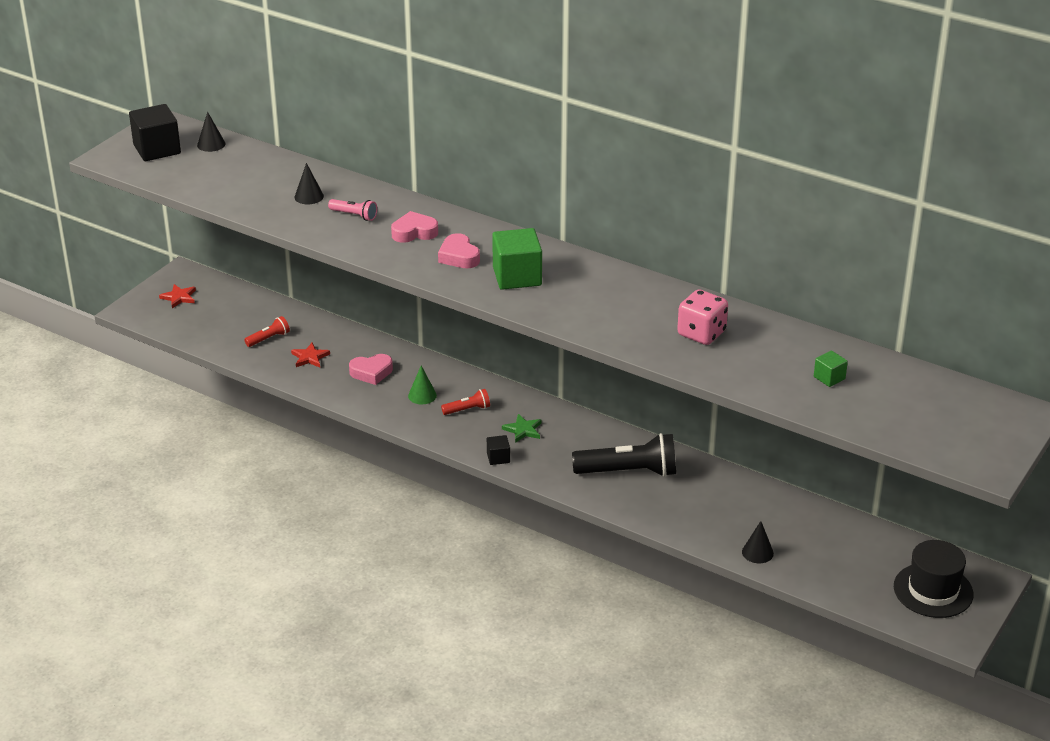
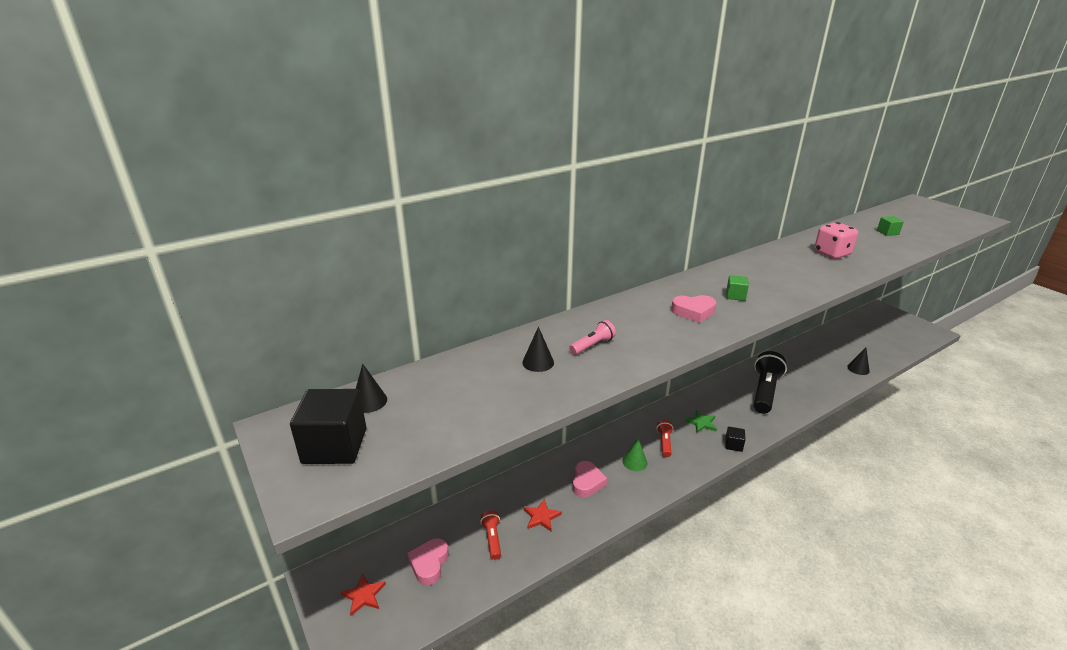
camera: 65 degrees left, 5 degrees down
pink heart [391,211,438,243] -> pink heart moved to [407,538,449,585]
green cube [492,228,542,290] -> green cube [726,275,749,301], size x0.50
black hat [894,540,974,618] -> none

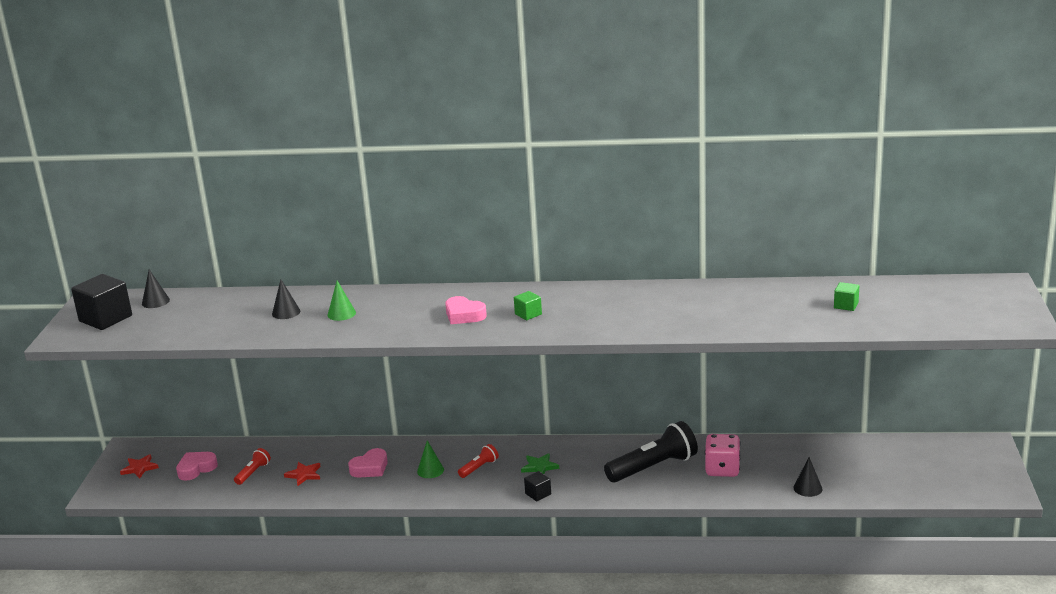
camera: 40 degrees right, 5 degrees down
pink flashlight [569,320,616,355] -> green cone [327,281,356,321]
pink dice [814,222,858,259] -> pink dice moved to [705,434,741,477]

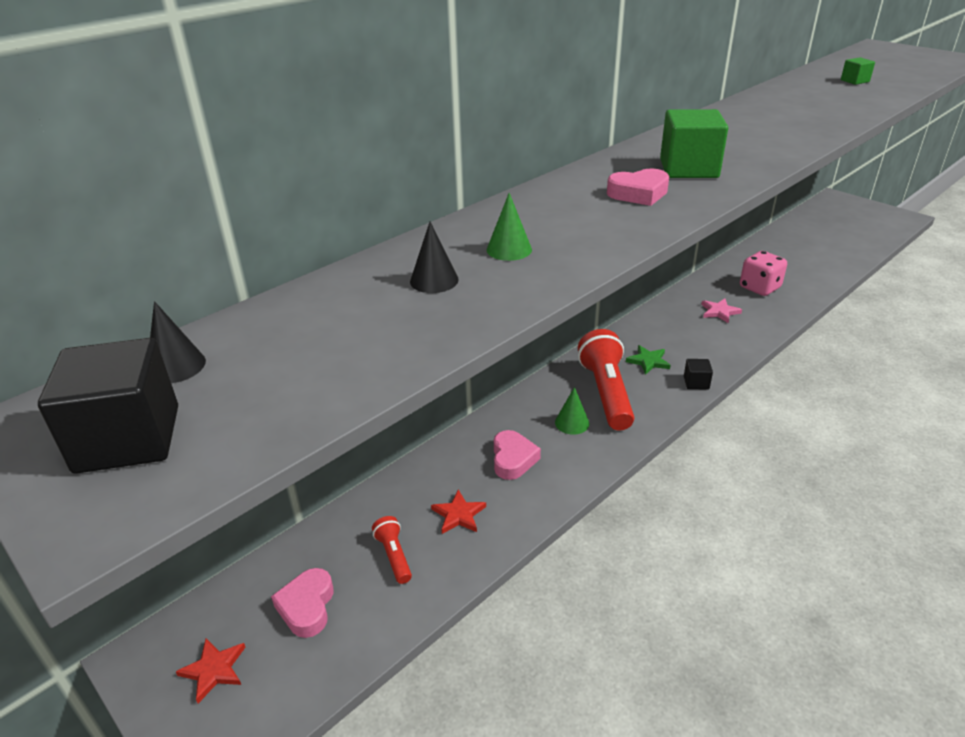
camera: 50 degrees left, 10 degrees up
red flashlight [458,444,499,478] -> red flashlight [578,329,634,430], size x2.07
green cube [514,291,542,320] -> green cube [660,109,728,178], size x2.00
black flashlight [604,421,698,482] -> pink star [701,299,742,323]
black cone [794,457,822,497] -> none

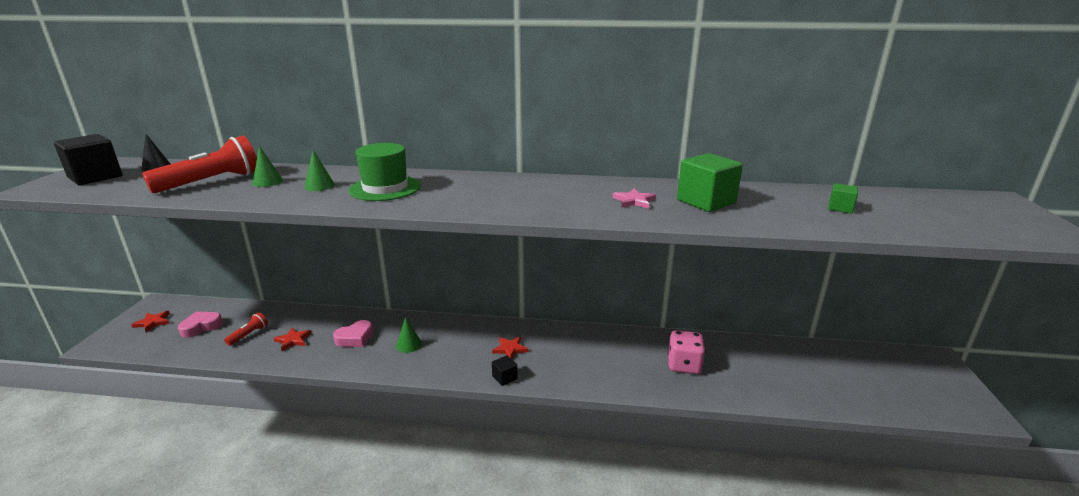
camera: 50 degrees right, 10 degrees down
black cone [410,222,459,293] -> green cone [252,146,283,187]
red flashlight [578,329,634,430] -> red flashlight moved to [142,136,257,193]
pink heart [607,169,669,206] -> none
green star [626,345,671,375] -> red star [492,336,529,359]
green cube [660,109,728,178] -> green cube moved to [677,153,743,212]
pink star [701,299,742,323] -> pink star moved to [613,188,656,209]
none -> green hat [349,143,421,201]

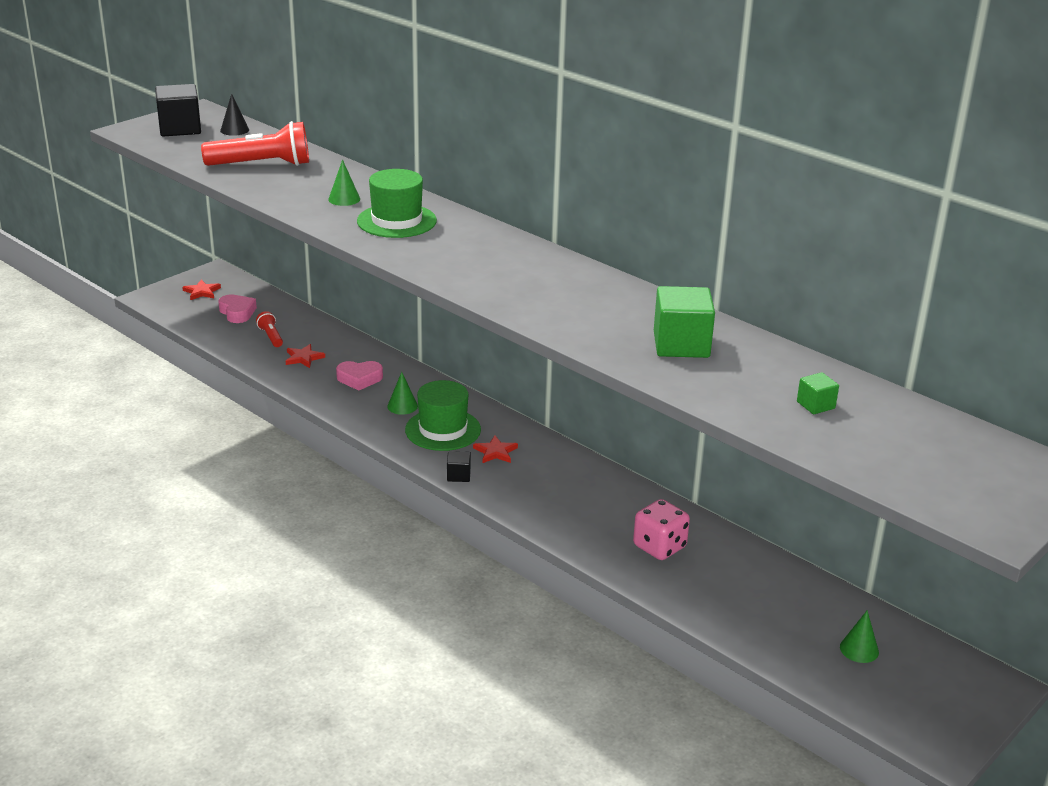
camera: 35 degrees right, 5 degrees up
pink heart [178,312,223,338] -> pink heart turned 60 degrees clockwise [218,295,257,323]
red flashlight [224,312,268,346] -> red flashlight turned 90 degrees counterclockwise [256,311,283,347]
green cone [252,146,283,187] -> green cone moved to [840,610,879,663]
pink star [613,188,656,209] -> none
none -> green hat [405,380,481,451]

